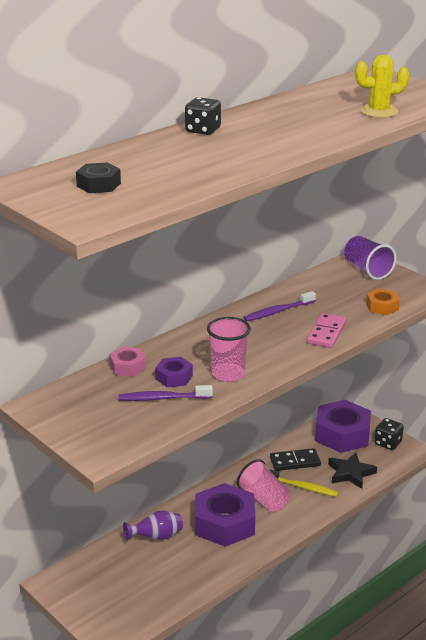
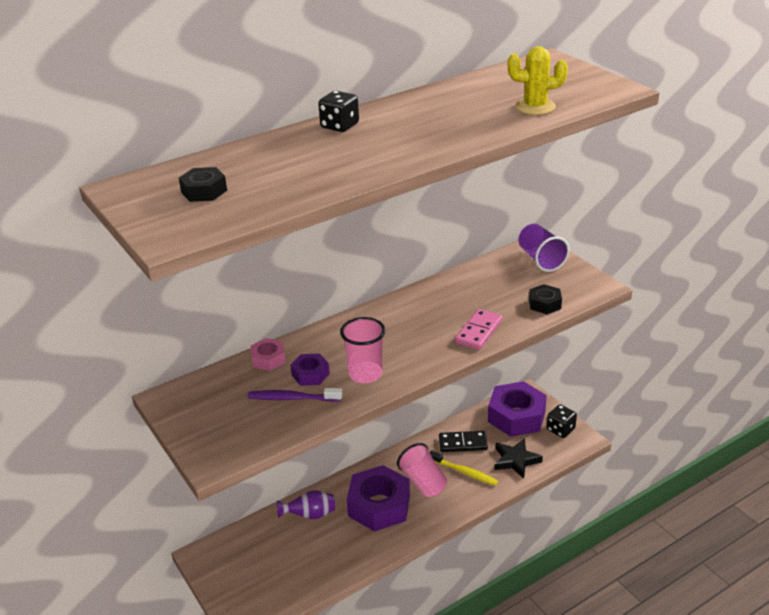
camera: 10 degrees right, 5 degrees up
purple toothbrush [243,291,316,322] -> none
orange nut [366,289,400,315] -> black nut [529,284,562,314]

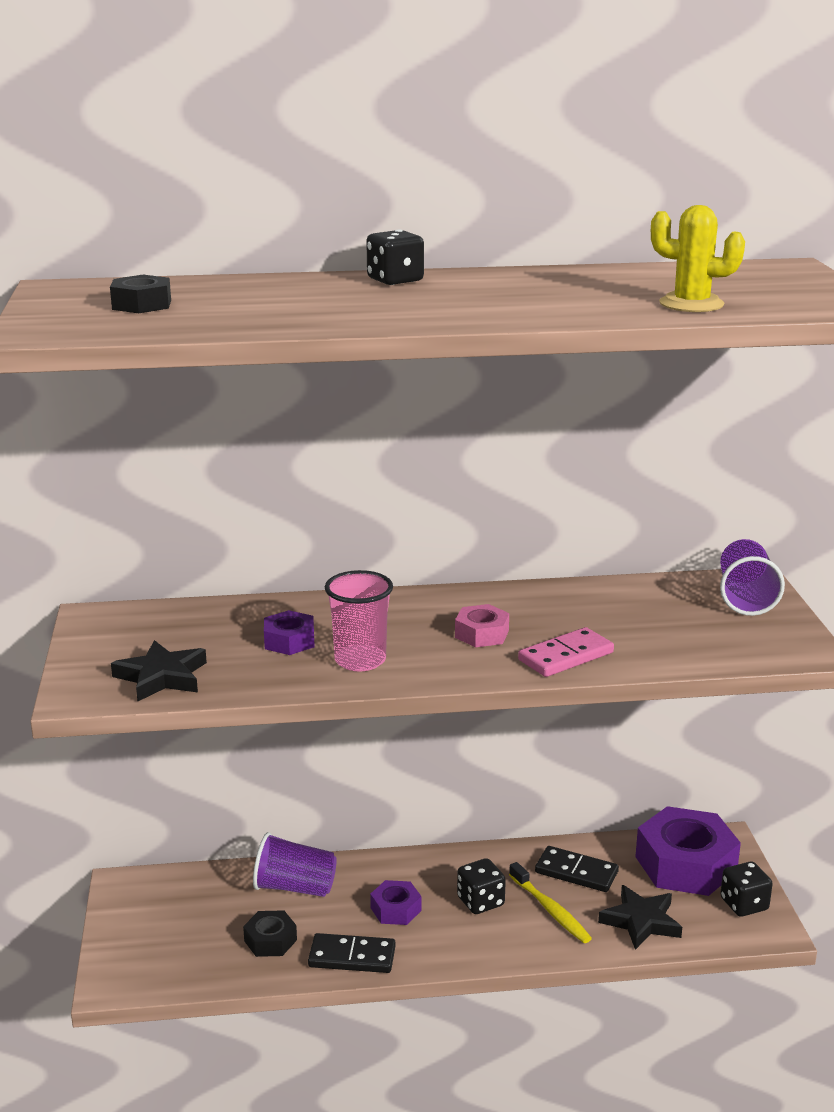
camera: 25 degrees right, 10 degrees down
purple toothbrush [248,388,342,402] -> none
pink nut [251,338,286,371] -> pink nut moved to [455,604,509,647]
purple vase [277,490,335,519] -> purple cup [253,832,337,897]
purple nut [347,465,410,532] -> purple nut [370,880,421,925], size x0.49
pink cup [397,443,447,497] -> black dice [457,858,506,914]
black nut [529,284,562,314] -> black nut moved to [243,910,297,957]
none -> black star [111,640,207,701]
none -> black domino [308,933,396,973]

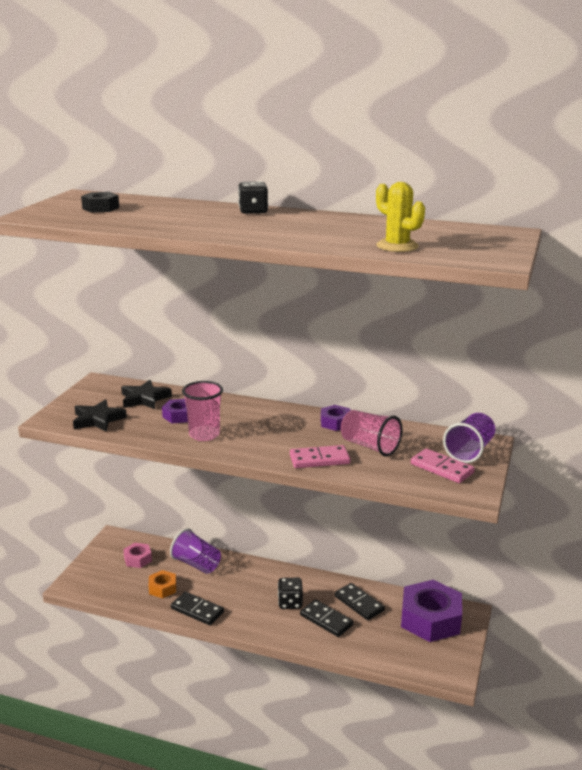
camera: 25 degrees right, 0 degrees up
black nut [243,910,297,957] -> orange nut [149,570,176,598]
purple nut [370,880,421,925] -> purple nut moved to [321,405,351,431]
pink nut [455,604,509,647] -> pink nut moved to [123,543,152,568]
yellow toothbrush [509,862,592,943] -> black domino [300,599,354,637]
black star [598,885,682,950] -> black star moved to [121,380,172,409]
black dice [720,862,772,917] -> none
none -> pink cup [341,410,403,456]
none -> pink domino [411,448,475,483]

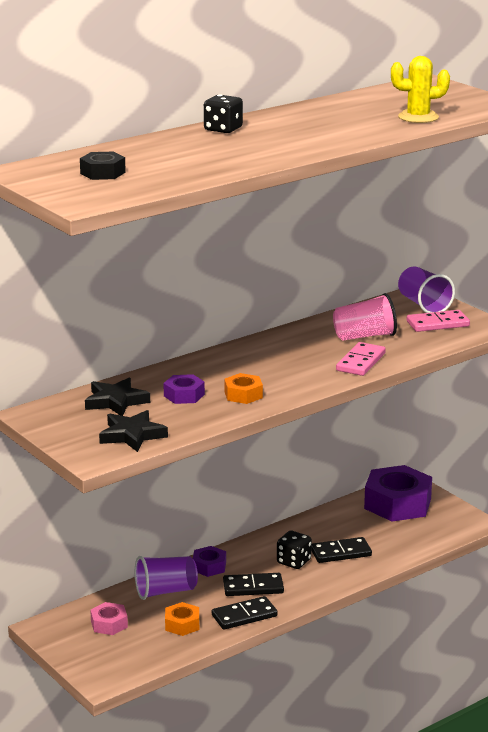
camera: 55 degrees left, 0 degrees up
pink cup [182,381,223,441] -> orange nut [224,373,263,404]
purple nut [321,405,351,431] -> purple nut moved to [193,546,226,577]
black domino [334,583,385,620] -> black domino moved to [223,573,284,596]

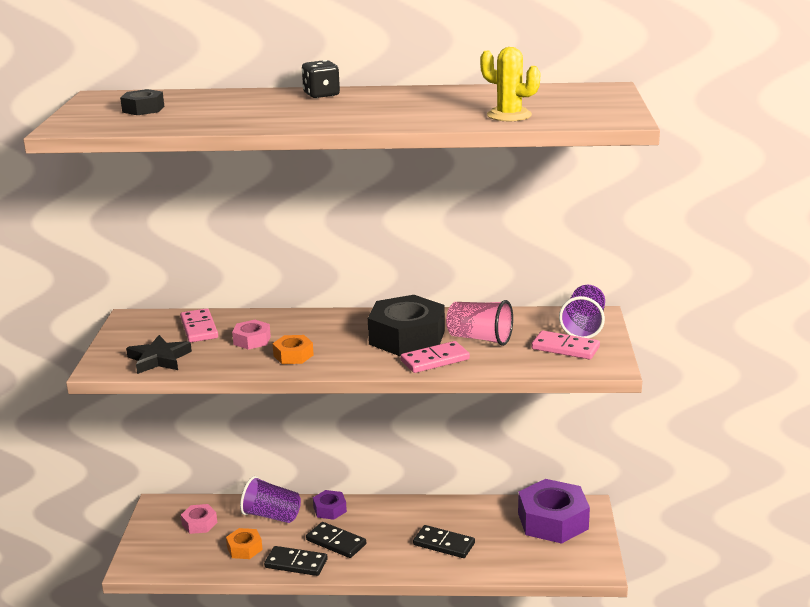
camera: 40 degrees right, 0 degrees up
black star [85,378,150,416] -> pink domino [180,308,218,342]
purple nut [163,374,205,404] -> pink nut [232,320,271,350]
black dice [277,530,312,569] -> none
none -> black nut [368,295,445,356]

